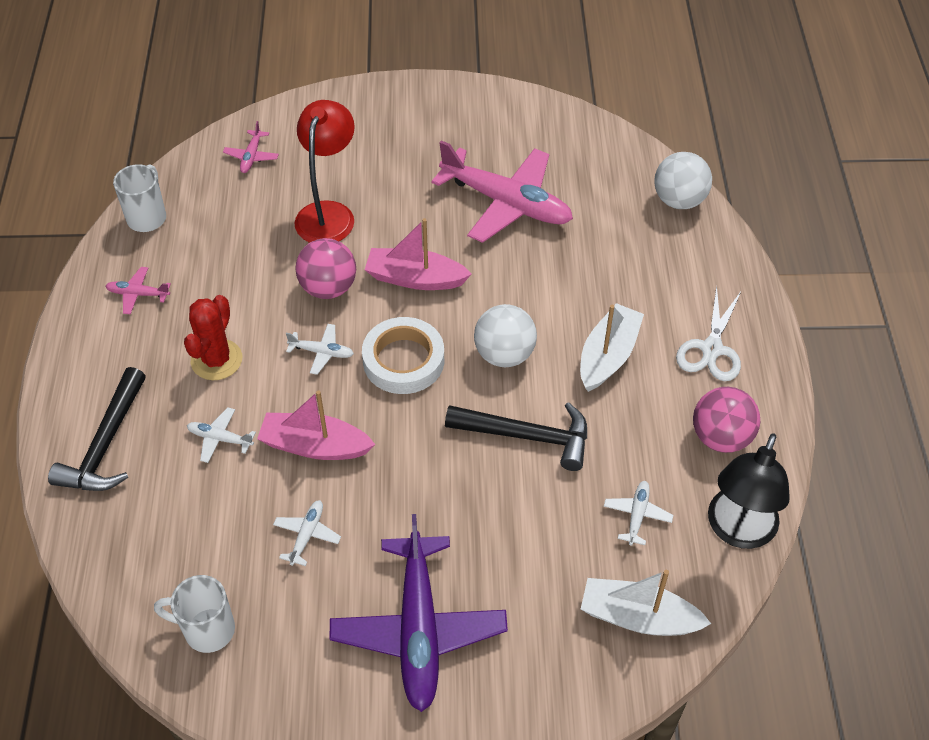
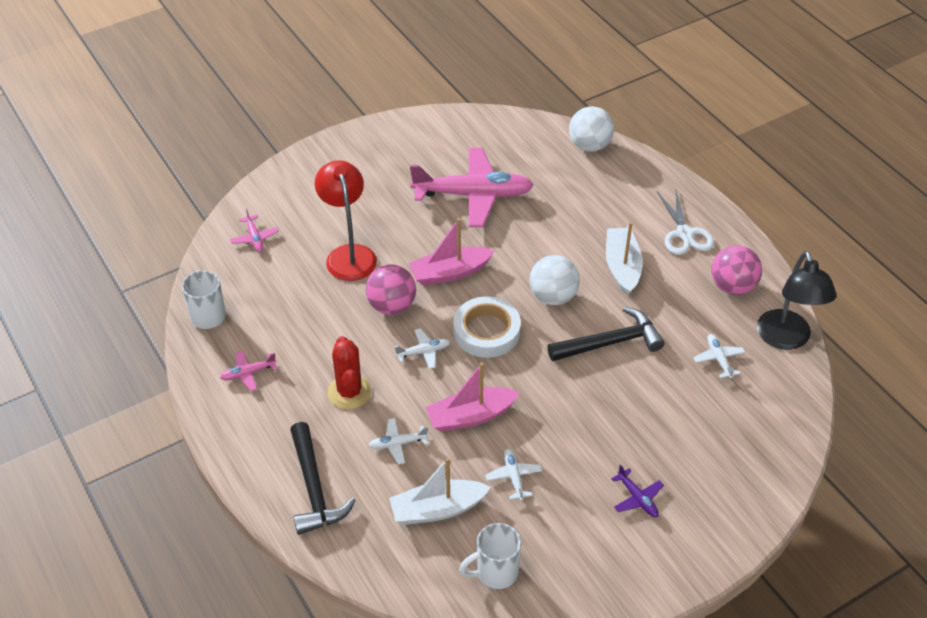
camera: 30 degrees left, 5 degrees down
purple plane [330,514,508,712] -> purple plane [611,465,664,517], size x0.42
white boat [581,570,711,636] -> white boat moved to [389,457,491,525]

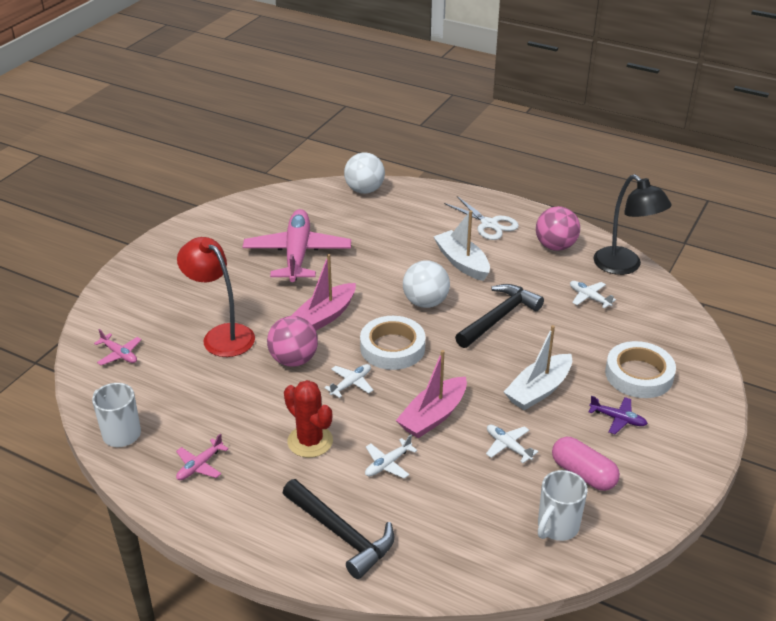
camera: 30 degrees left, 10 degrees down
white boat [389,457,491,525] -> white boat moved to [504,325,572,411]
pink plane [410,148,534,227] -> pink plane turned 60 degrees counterclockwise [243,209,351,282]
none -> pink capsule [552,437,620,491]
none -> white tape [605,341,676,398]

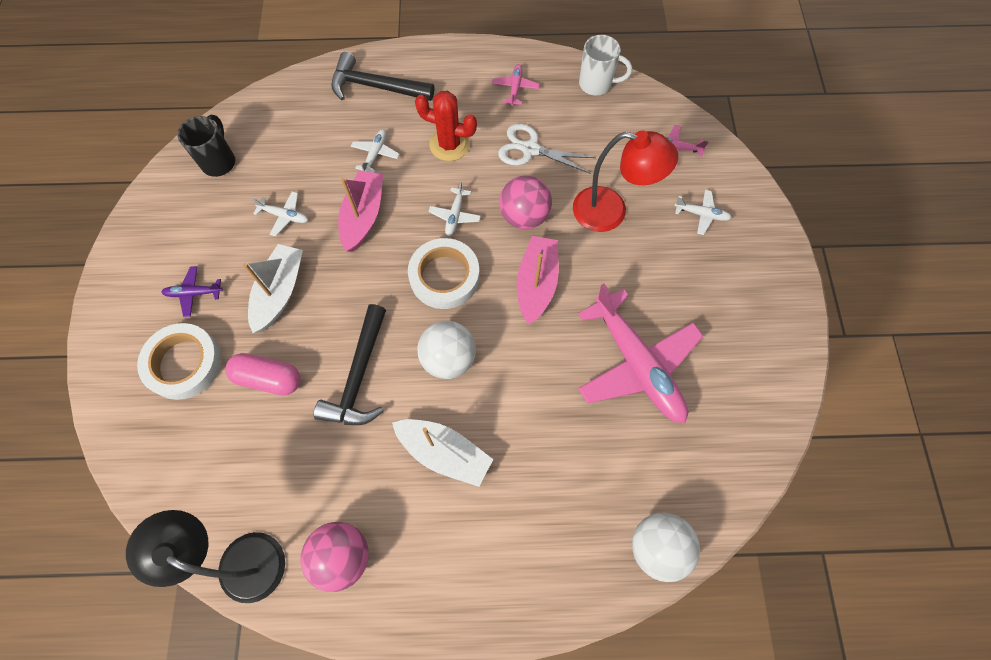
camera: 150 degrees right, 30 degrees up
white scissors [444,196,519,240] -> white scissors moved to [498,123,596,174]
white mug [538,470,588,541] -> black mug [177,115,235,177]
pink capsule [552,437,620,491] -> pink capsule moved to [225,353,300,396]
white plane [570,281,616,308] -> white plane moved to [674,190,732,235]

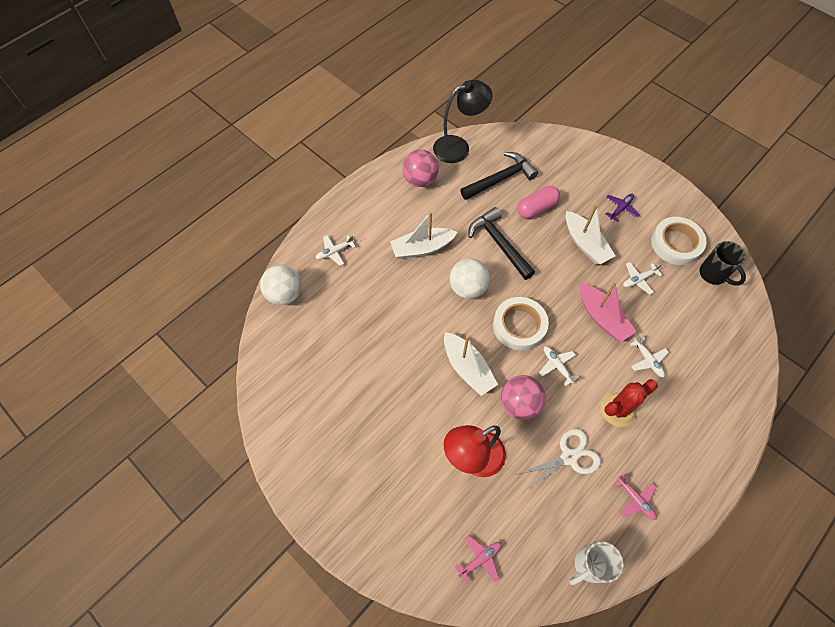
camera: 135 degrees right, 5 degrees down
white tape [137,323,222,400] -> white tape moved to [651,217,707,265]
black hammer [331,52,434,101] -> black hammer moved to [460,152,538,200]
pink boat [516,236,559,324] -> white boat [444,332,498,396]
pink plane [578,284,703,423] -> none
white plane [674,190,732,235] -> white plane moved to [316,235,356,266]

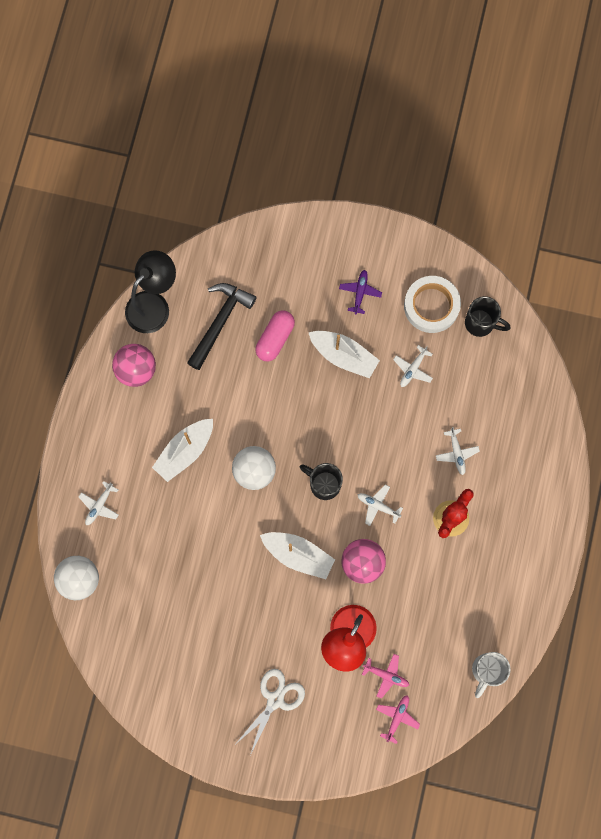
camera: 30 degrees left, 15 degrees up
black hammer [469,207,535,280] -> none
white tape [493,297,549,351] -> black mug [300,463,343,500]
white scissors [515,429,601,491] -> white scissors moved to [236,669,305,755]
pink boat [580,282,636,342] -> none
pink plane [613,473,657,520] -> pink plane moved to [362,654,409,699]
white plane [630,335,669,377] -> white plane turned 45 degrees clockwise [436,427,480,475]

